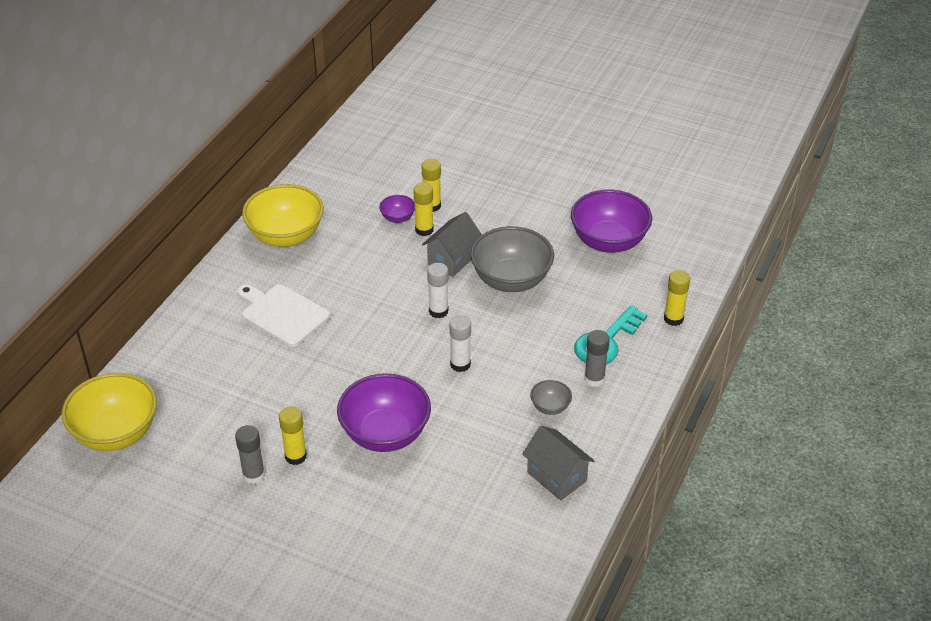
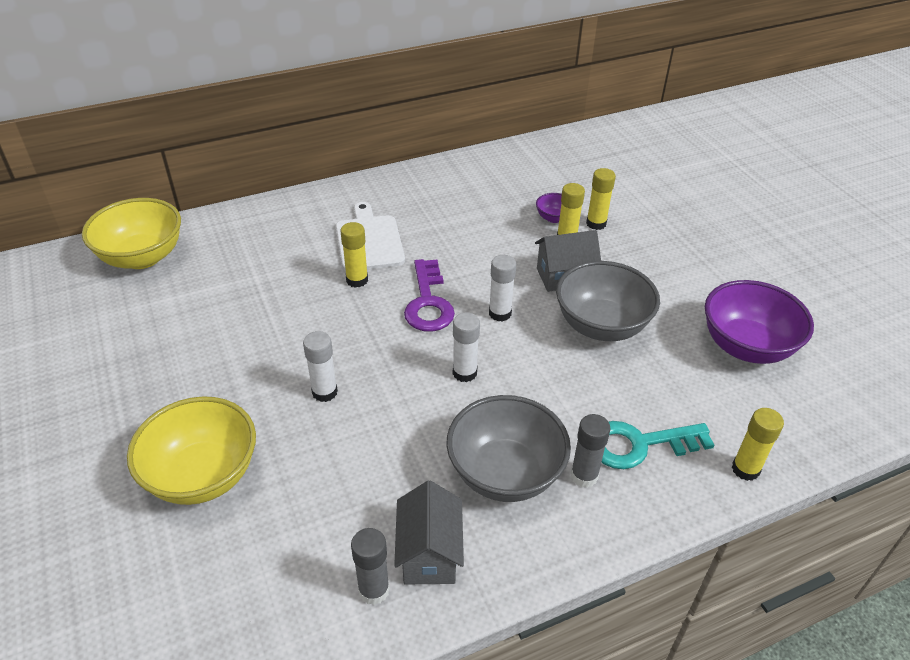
camera: 40 degrees right, 0 degrees up
grey glue stick [235,425,265,484] -> grey glue stick moved to [351,528,390,605]
yellow bowl [242,184,324,247] -> yellow bowl moved to [127,396,256,505]
yellow glue stick [279,406,307,465] -> yellow glue stick moved to [340,222,368,288]
purple bowl [337,373,431,452] -> white glue stick [303,331,338,402]
grey bowl [530,380,572,415] -> grey bowl [447,395,571,502], size x2.18
none -> purple key [404,259,455,332]

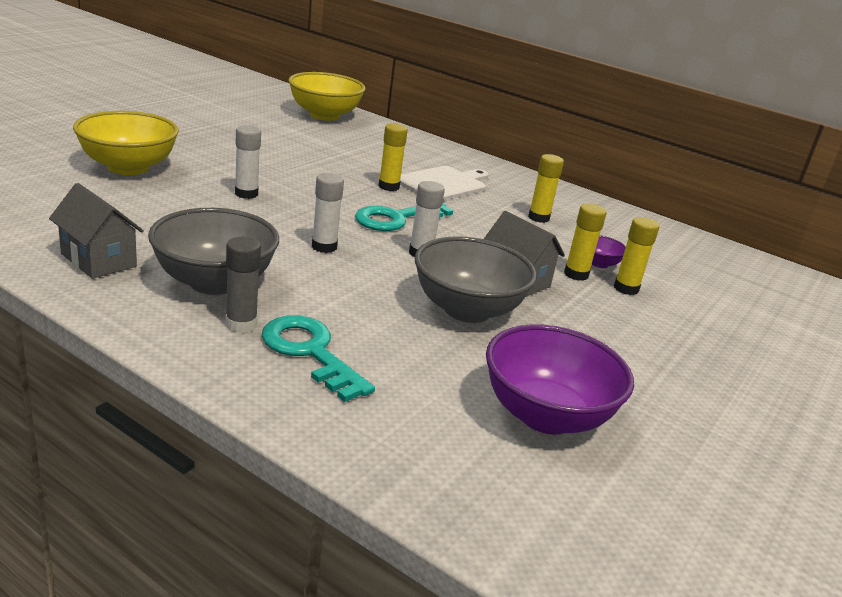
camera: 55 degrees right, 15 degrees down
grey glue stick [351,528,390,605] -> none
grey house [394,481,464,584] -> grey house turned 75 degrees clockwise [49,183,144,279]
purple key [404,259,455,332] -> turquoise key [355,203,453,231]
yellow glue stick [732,408,784,481] -> yellow glue stick moved to [528,154,564,223]

